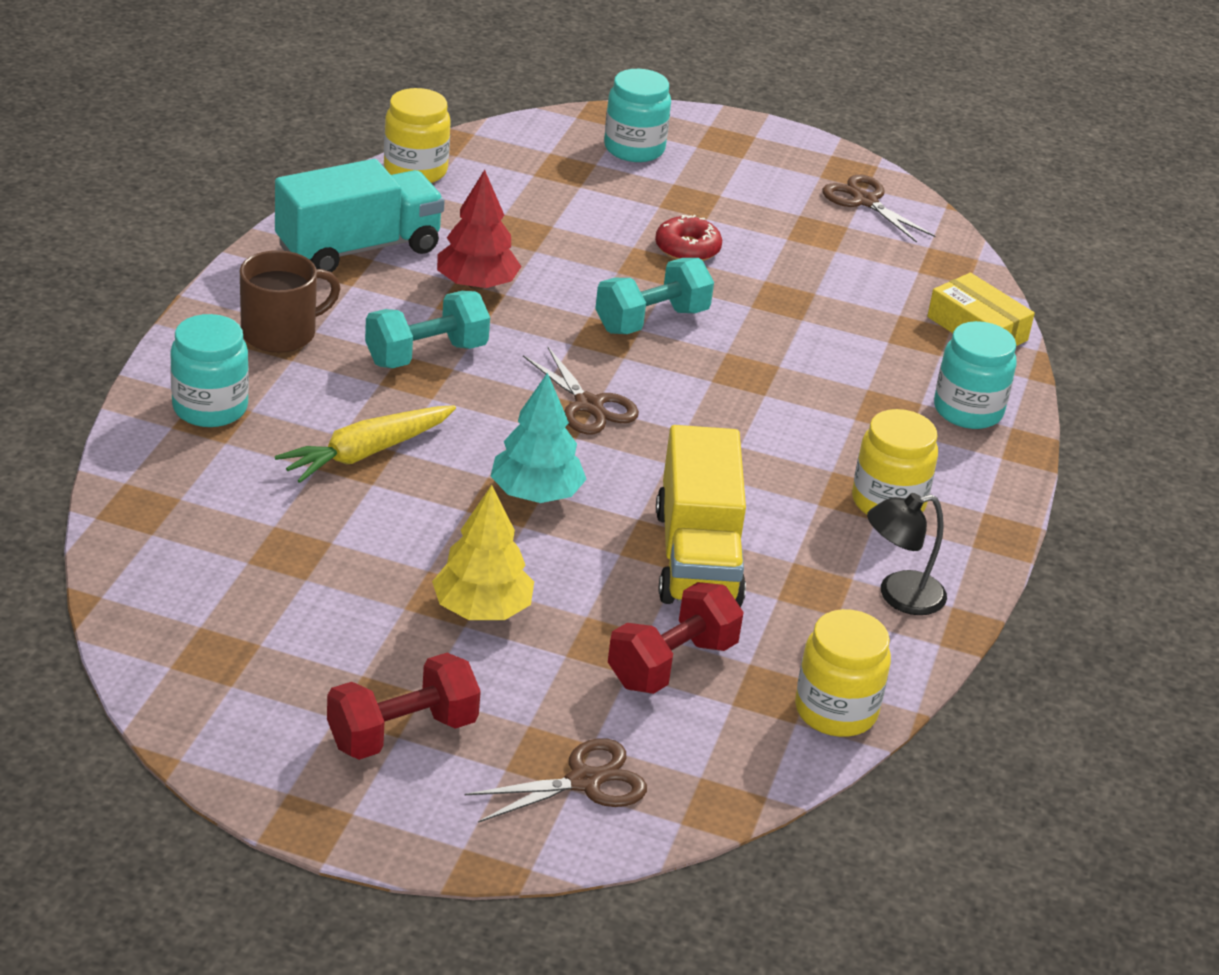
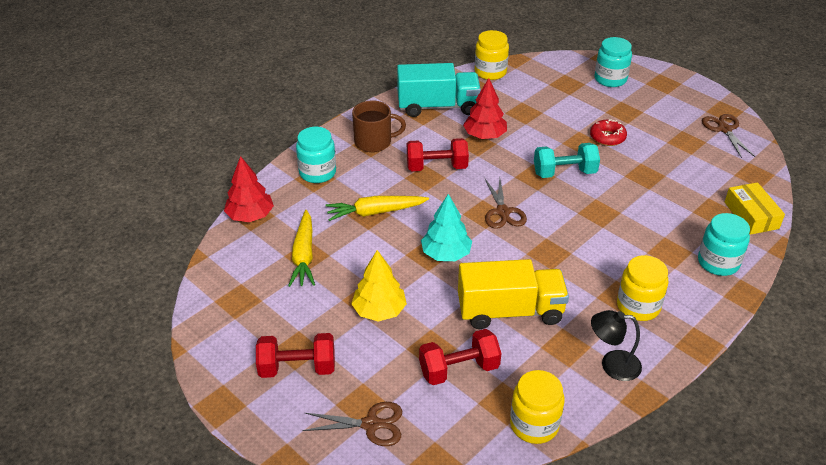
camera: 30 degrees right, 5 degrees up
turquoise dumbbell [365,291,490,368] -> red dumbbell [407,138,469,171]
yellow truck [656,425,746,607] -> yellow truck turned 120 degrees counterclockwise [458,259,569,329]
none -> red tree [224,156,274,222]
none -> yellow carrot [288,210,315,287]

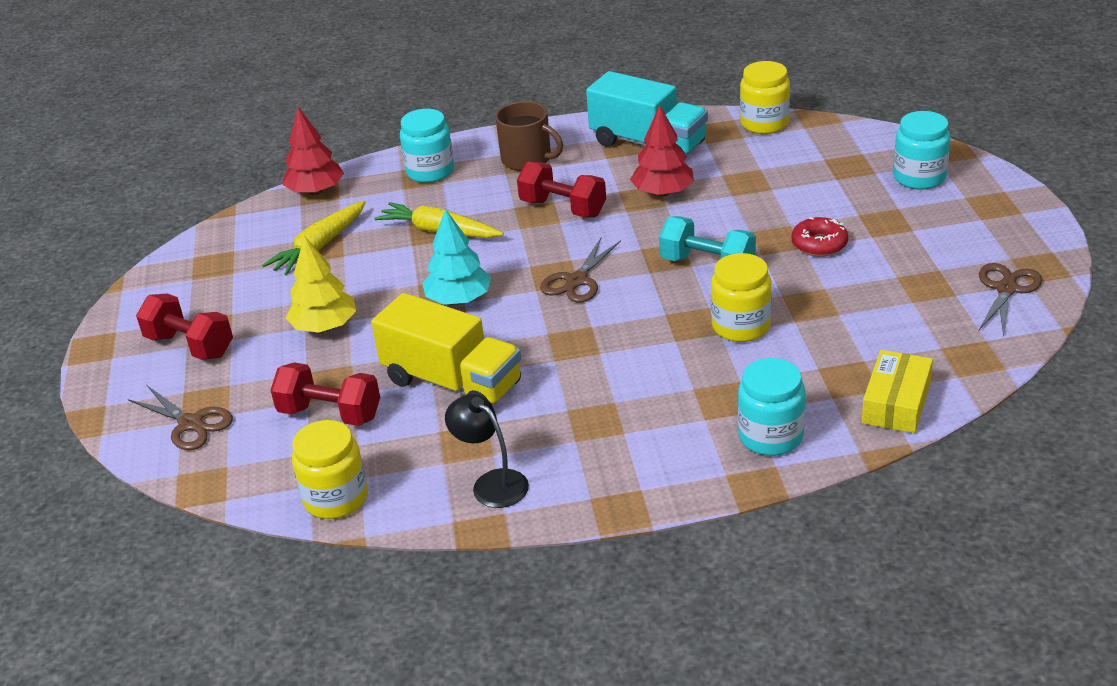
camera: 40 degrees right, 5 degrees down
yellow jar [617,255,669,321] -> yellow jar moved to [711,253,772,342]

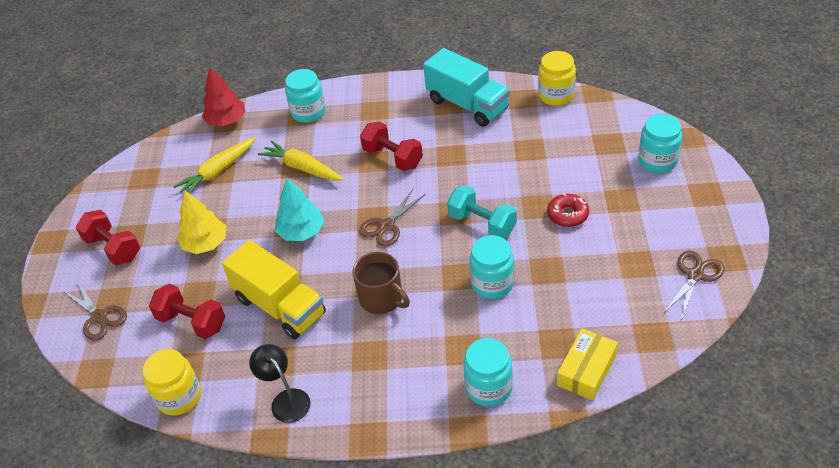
camera: 10 degrees right, 10 degrees up
brown mug [495,101,563,171] -> brown mug moved to [352,252,410,314]
red tree [630,105,694,197] -> none
yellow jar [711,253,772,342] -> turquoise jar [469,235,514,299]

